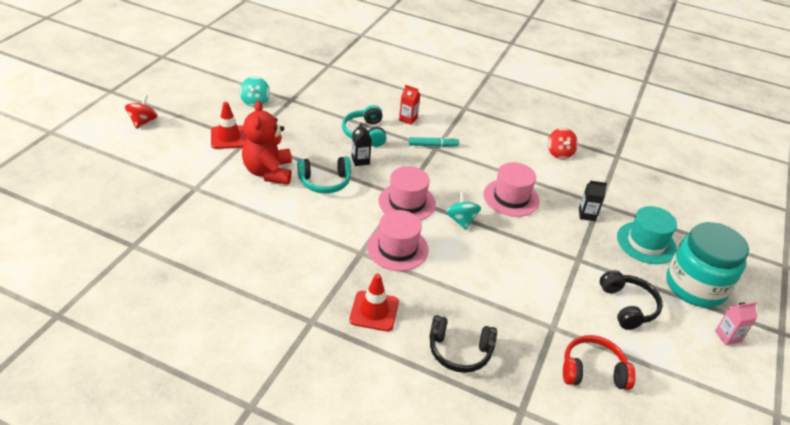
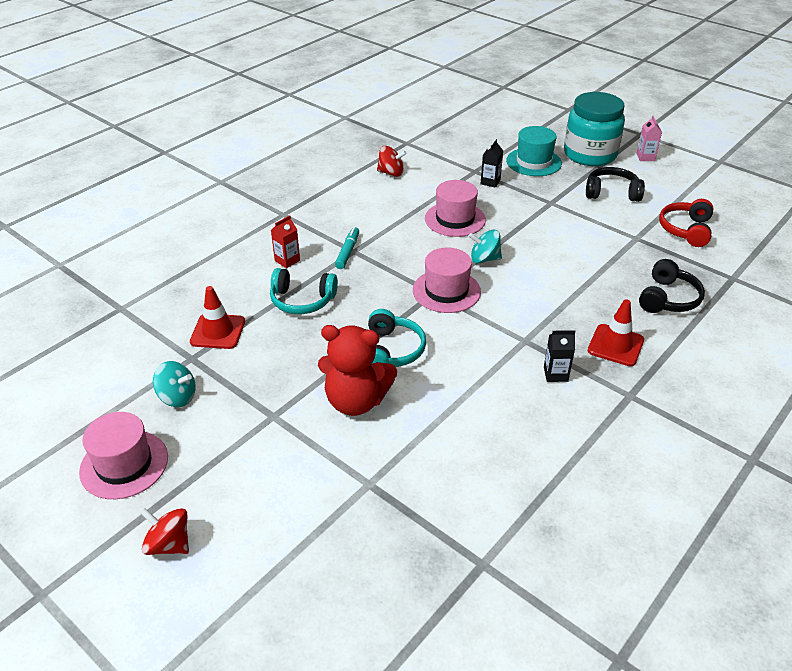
camera: 70 degrees left, 0 degrees up
red traffic cone [211,102,247,149] -> red traffic cone moved to [190,286,245,349]
black carton [352,123,372,166] -> black carton moved to [544,330,575,382]
pink hat [367,210,429,271] -> pink hat moved to [79,412,168,499]

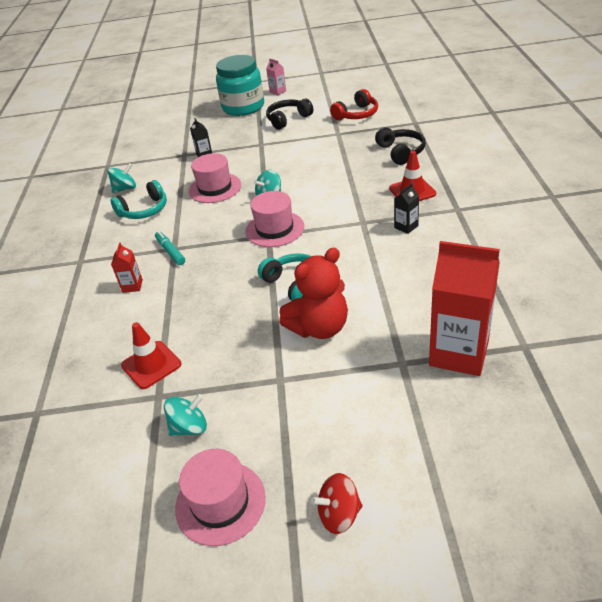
camera: 40 degrees left, 0 degrees up
turquoise headphones [270,268,338,314] -> turquoise headphones moved to [111,180,167,219]
red spinning top [377,146,407,177] -> turquoise spinning top [108,163,136,193]
turquoise hat [506,126,562,176] -> none
red headphones [659,199,713,247] -> red headphones turned 105 degrees counterclockwise [330,89,378,120]
none -> red carton [429,241,500,376]

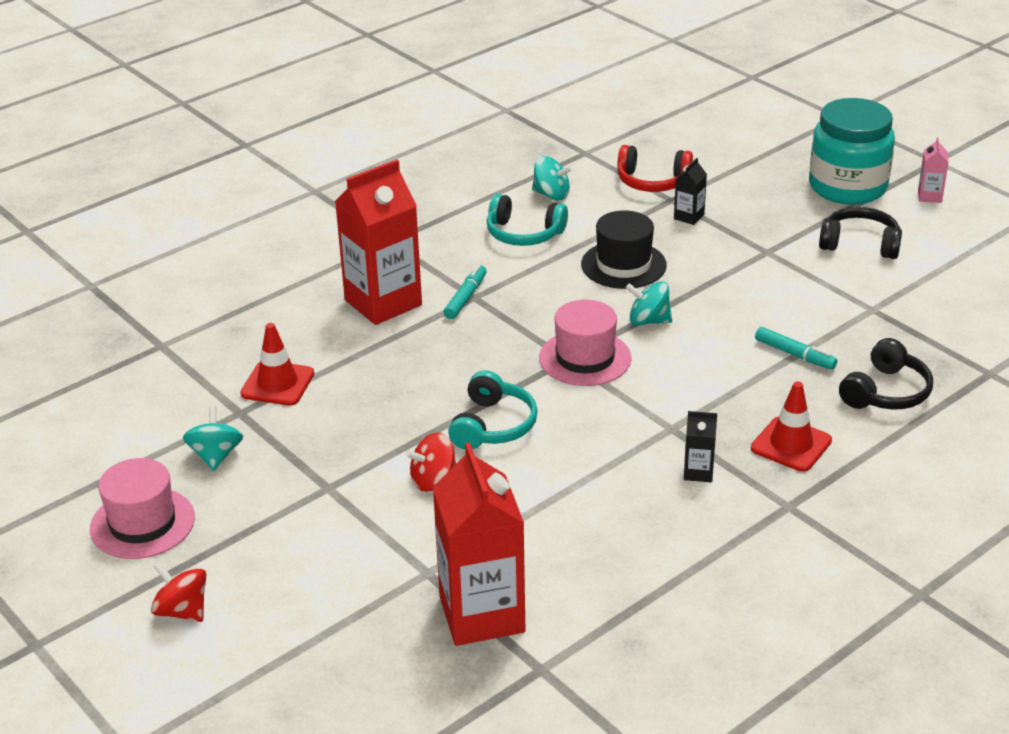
camera: 50 degrees right, 5 degrees down
red carton [111,242,143,293] -> red carton [335,159,422,325], size x2.31
turquoise spinning top [164,394,207,436] -> turquoise spinning top turned 120 degrees counterclockwise [183,406,243,471]
pink hat [189,153,241,203] -> black hat [581,210,667,289]
red teddy bear [279,248,348,339] -> red spinning top [405,433,456,492]
red headphones [330,89,378,120] -> red headphones moved to [617,145,693,192]
none -> turquoise marker [755,327,837,370]

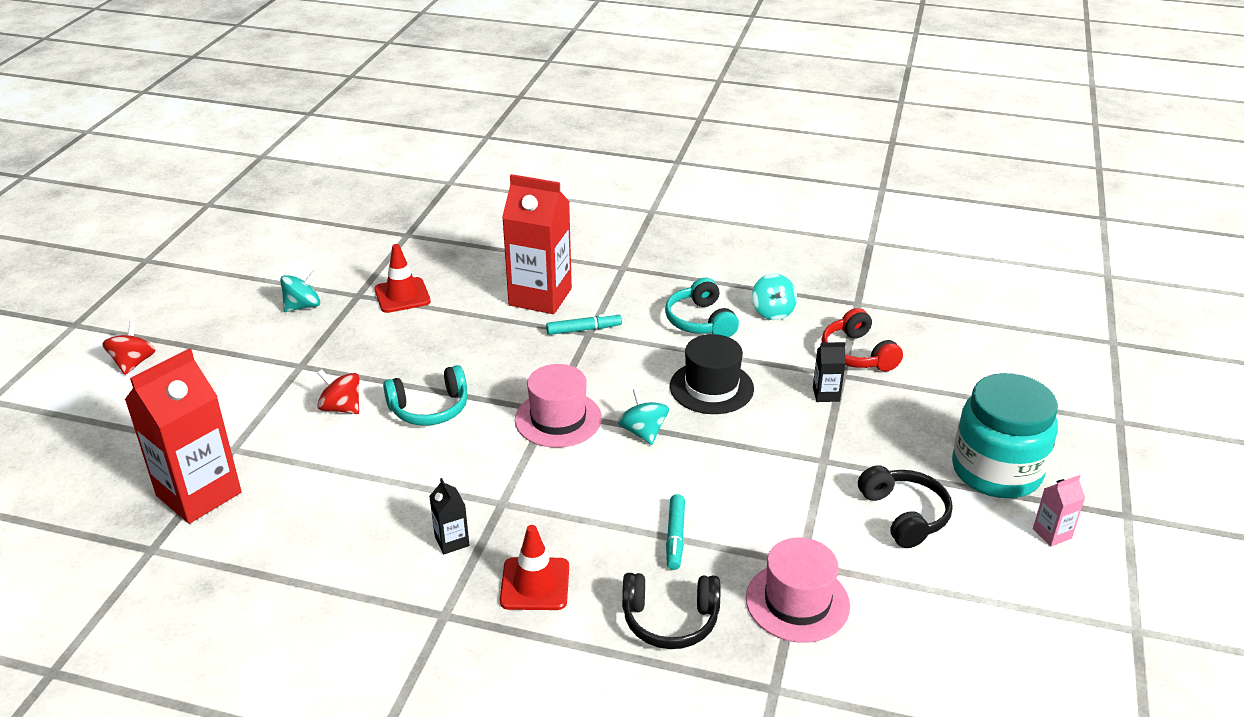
camera: 55 degrees right, 0 degrees up
pink hat [90,458,195,559] -> pink hat moved to [746,538,850,643]

